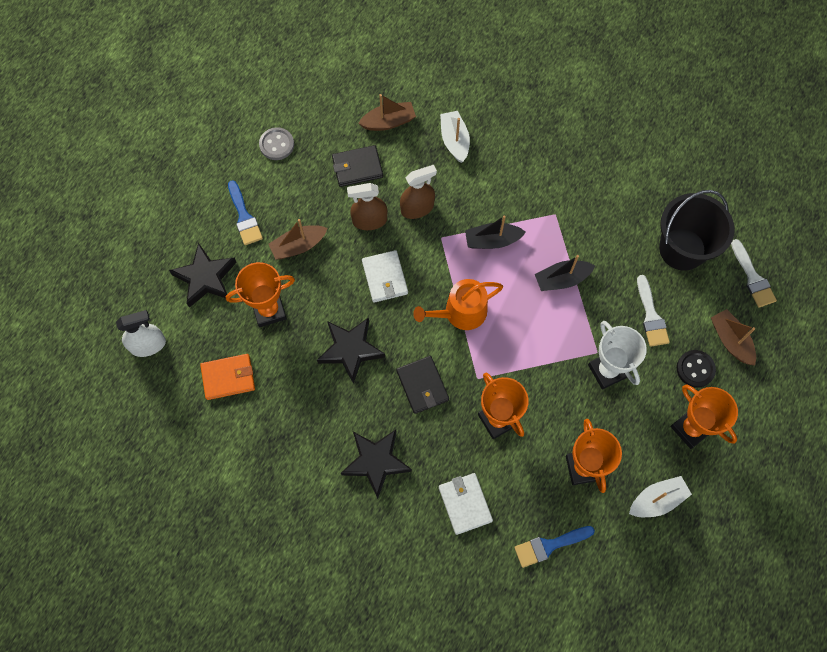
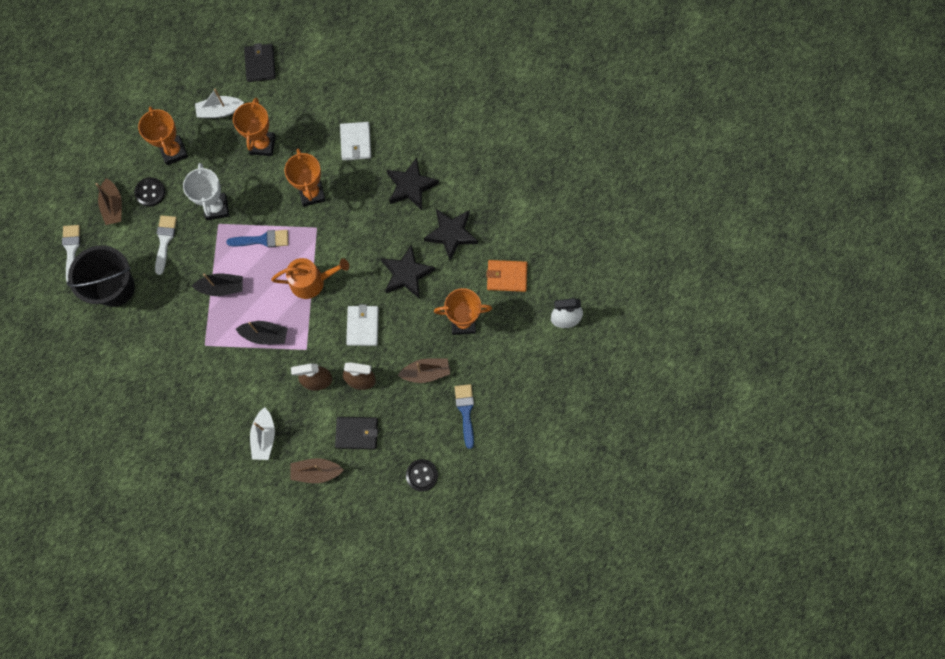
camera: 165 degrees left, 5 degrees up
black star [169,243,237,308] -> black star moved to [424,209,478,260]
grey button [259,127,294,160] -> black button [406,459,438,492]
black wallet [396,356,449,414] -> black wallet moved to [244,43,276,82]
blue brush [514,526,595,568] -> blue brush moved to [227,230,288,248]

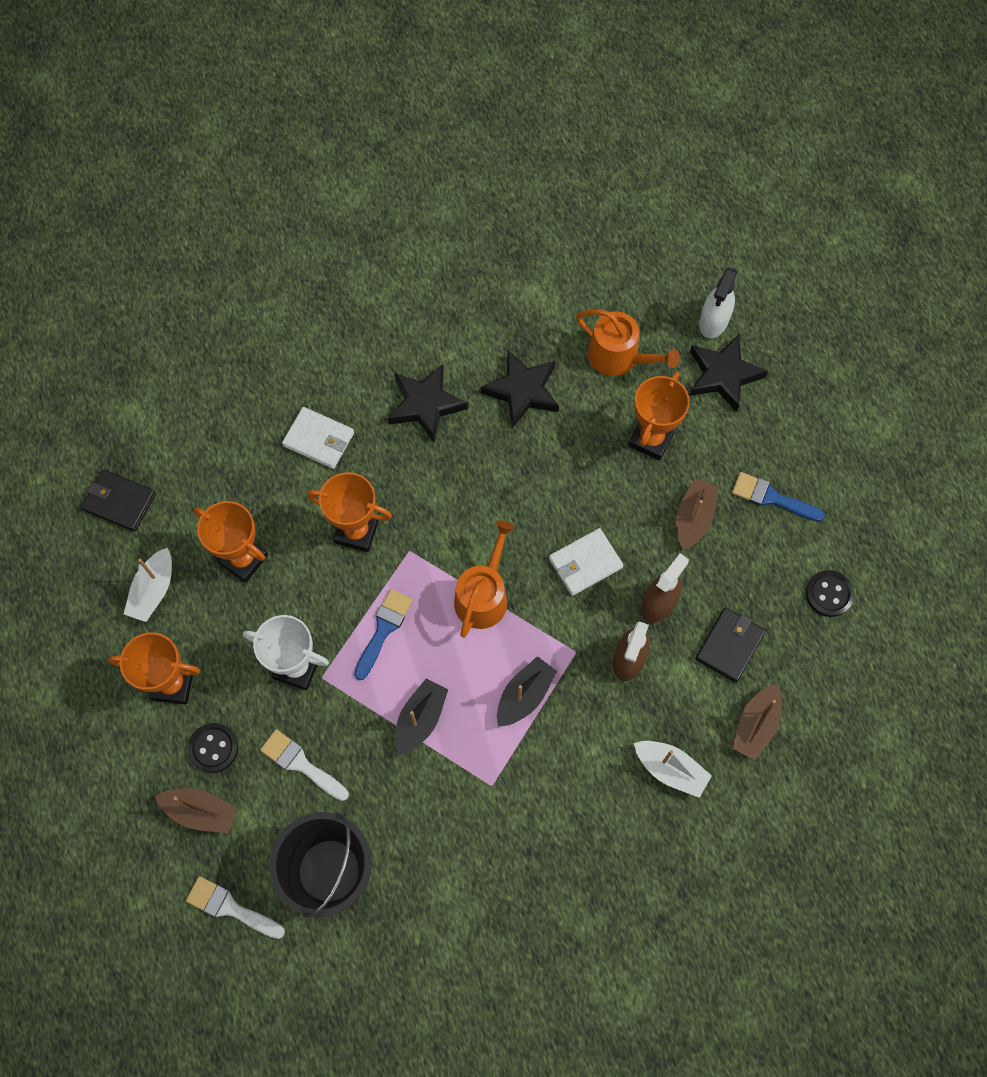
camera: 60 degrees left, 5 degrees down
white wallet [346,304,379,346] -> white wallet turned 60 degrees counterclockwise [549,528,624,596]
black star [381,244,435,298] -> black star moved to [689,334,768,412]
orange wallet [486,260,527,292] -> orange watering can [576,310,680,376]

